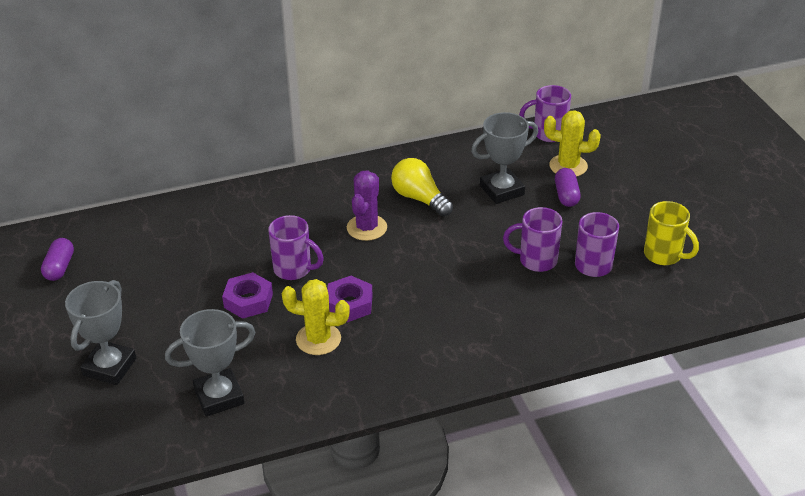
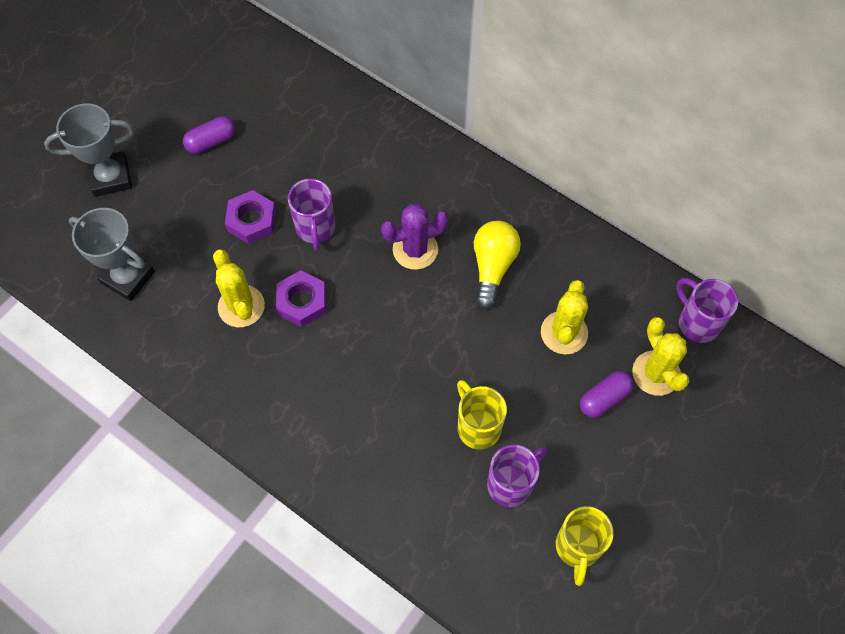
camera: 55 degrees right, 25 degrees up
purple capsule [41,238,74,281] -> purple capsule moved to [183,116,235,154]
grey trophy [471,112,538,204] -> yellow cactus [541,280,588,354]
purple mug [503,207,563,272] -> yellow mug [457,380,507,450]

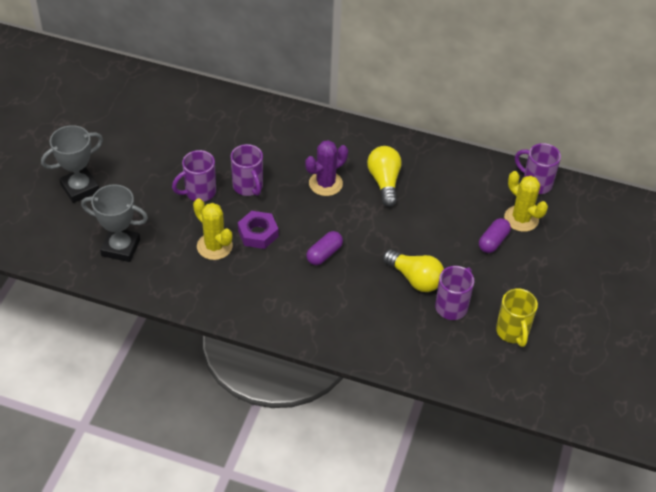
camera: 20 degrees left, 15 degrees down
purple capsule [183,116,235,154] -> purple capsule moved to [306,231,343,265]
purple nut [225,190,276,244] -> purple mug [172,150,216,202]
yellow mug [457,380,507,450] -> yellow light bulb [383,250,444,292]
yellow cactus [541,280,588,354] -> none

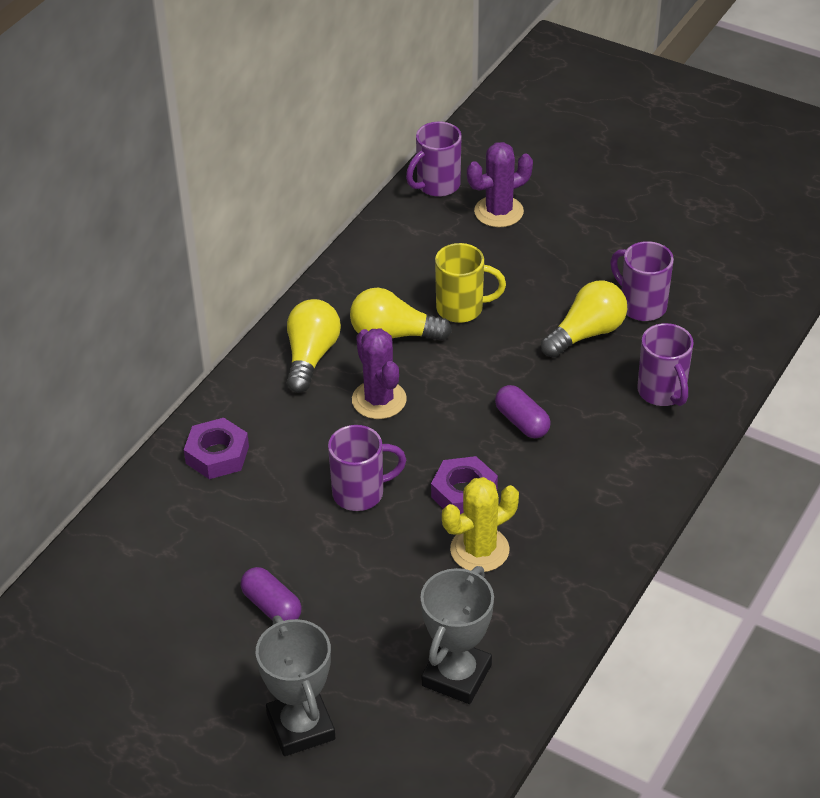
camera: 75 degrees left, 5 degrees down
purple mug [172,150,216,202] -> purple mug moved to [637,323,694,406]
purple capsule [479,218,511,253] -> purple capsule moved to [240,567,302,621]
yellow mug [496,288,538,347] -> yellow mug moved to [435,243,506,323]
yellow cactus [504,171,548,232] -> purple cactus [467,142,533,227]
none -> purple nut [184,418,249,479]
none -> yellow light bulb [287,299,341,393]

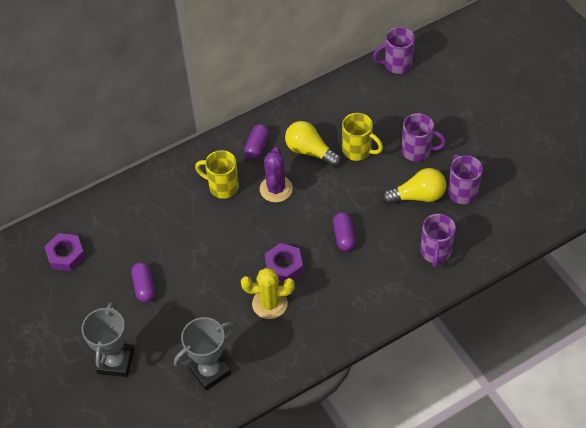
camera: 30 degrees right, 10 degrees up
purple nut [184,418,249,479] -> purple nut moved to [44,233,86,271]
yellow light bulb [287,299,341,393] -> purple capsule [244,124,270,159]
purple mug [328,425,406,511] -> purple mug moved to [402,113,446,161]
purple cactus [467,142,533,227] -> none
none -> yellow mug [195,150,239,199]

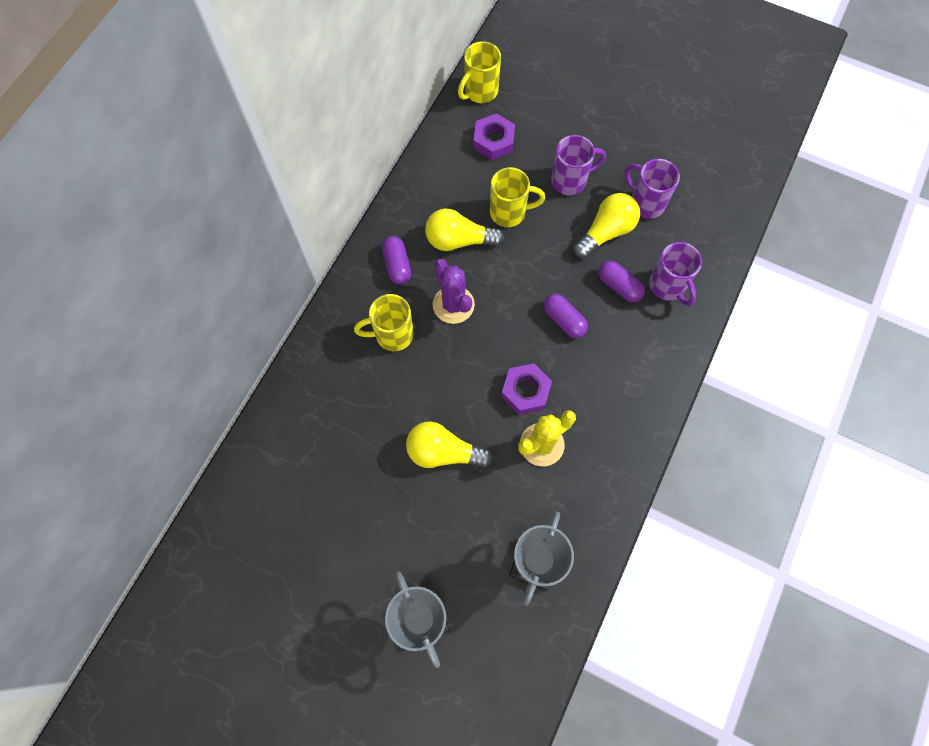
camera: 35 degrees left, 15 degrees up
purple nut [44,233,86,271] -> purple nut moved to [473,113,515,160]
purple capsule [131,262,155,302] -> purple capsule moved to [598,261,645,302]
purple mug [373,27,415,74] -> yellow mug [458,41,501,103]
none -> yellow light bulb [406,421,493,468]

